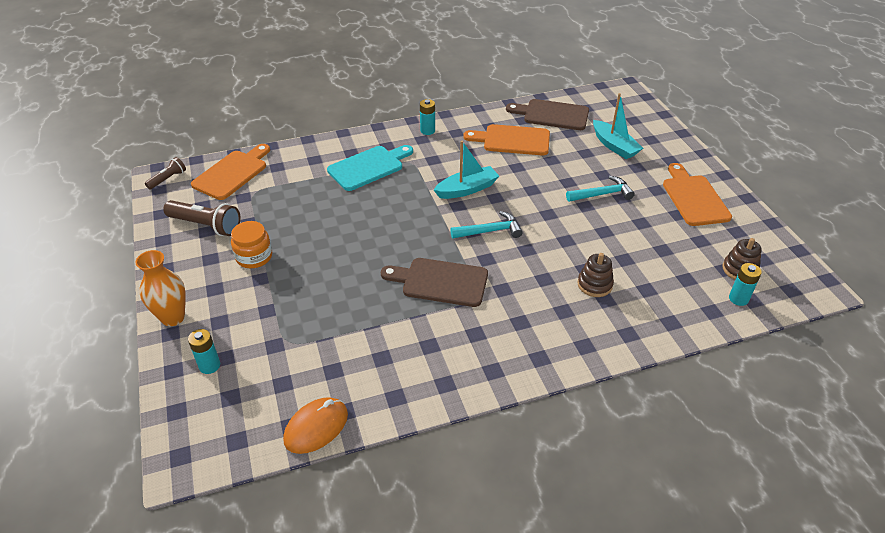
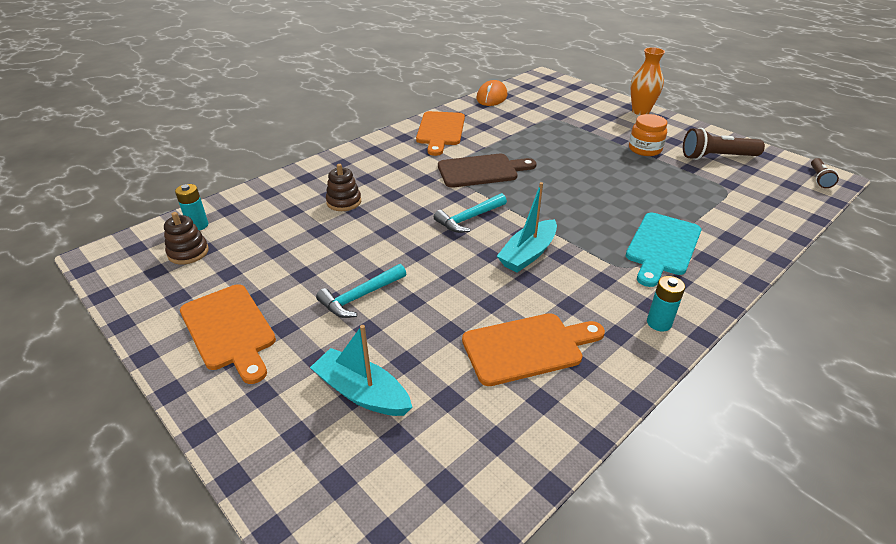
camera: 155 degrees right, 5 degrees down
turquoise battery [188,329,220,374] -> none
orange cutting board [191,144,270,200] -> orange cutting board moved to [416,111,465,156]
brown cutting board [506,99,589,130] -> none

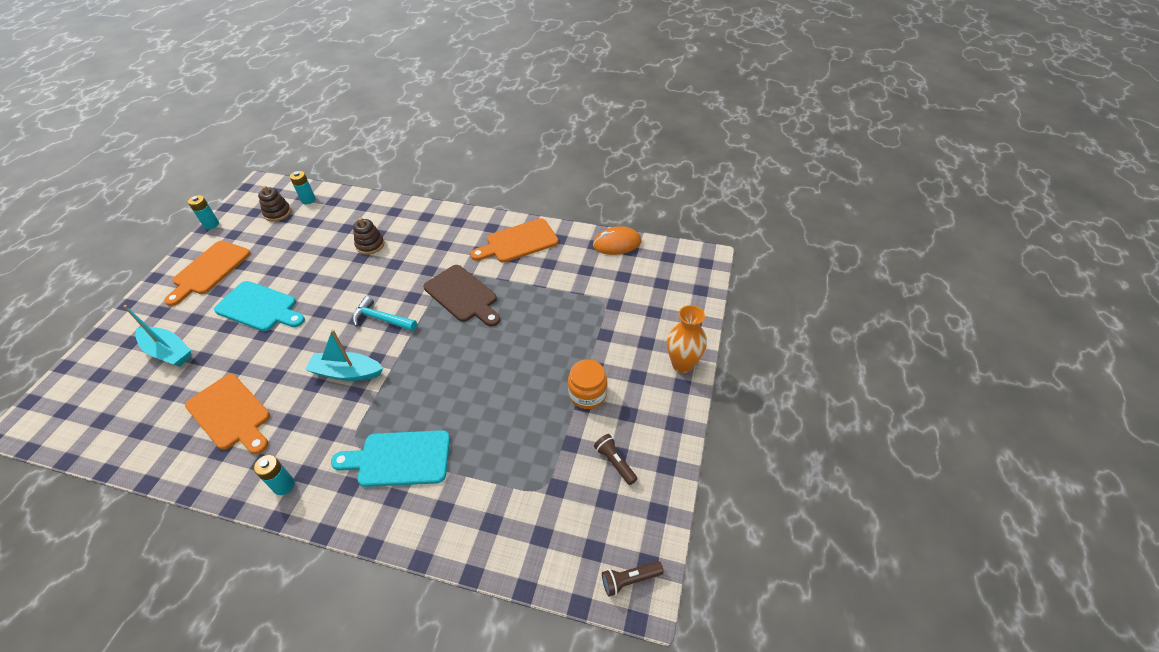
camera: 60 degrees right, 10 degrees up
turquoise boat [310,325,412,416] -> turquoise boat turned 120 degrees clockwise [123,305,191,367]
turquoise hammer [316,264,406,318] -> turquoise cutting board [214,281,305,331]
brown flashlight [683,128,765,160] -> brown flashlight [594,434,638,485], size x0.57
none -> turquoise battery [188,195,219,229]

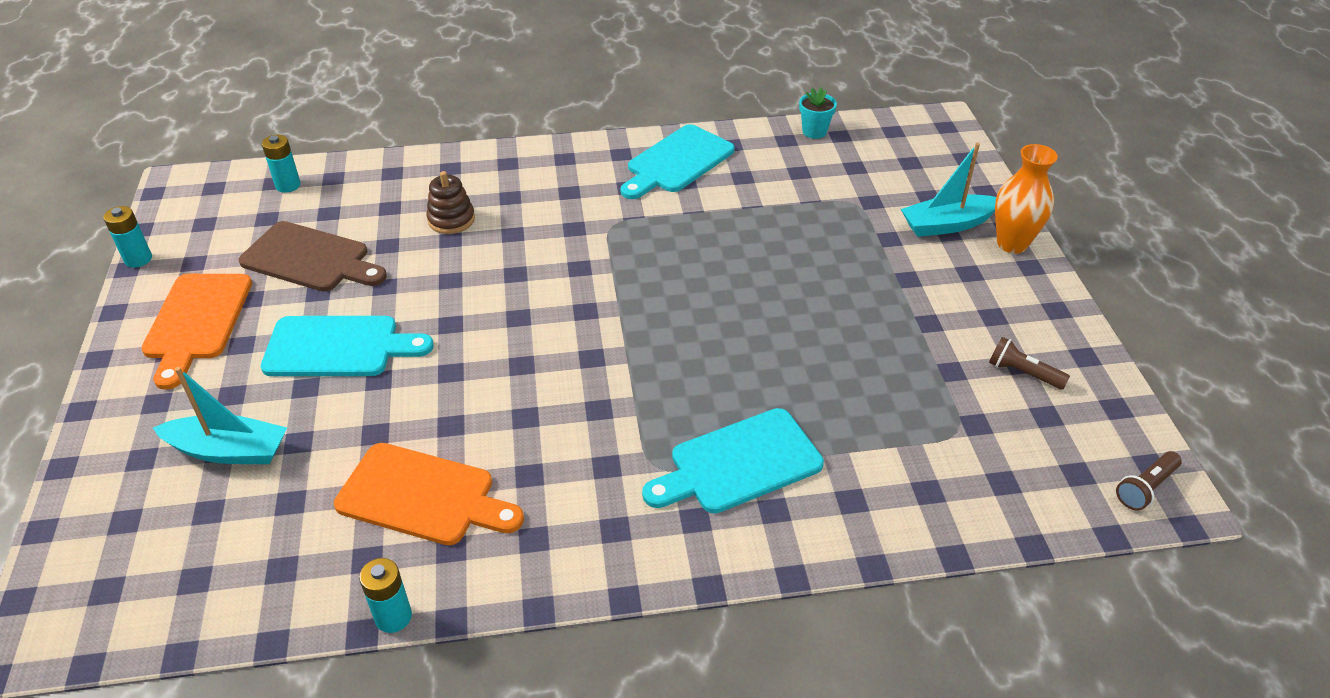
camera: 25 degrees left, 5 degrees down
turquoise battery [254,455,295,495] -> turquoise battery moved to [359,558,412,633]
brown stacking toy [258,186,291,222] -> none
turquoise boat [305,330,383,381] -> turquoise boat moved to [901,143,996,237]
turquoise hammer [352,296,417,331] -> none
brown cutting board [423,265,500,327] -> brown cutting board moved to [239,221,387,292]
orange cutting board [470,218,559,263] -> turquoise cutting board [621,124,735,199]
orange jar [568,359,608,409] -> none
orange mouse [593,226,641,255] -> turquoise flower pot [799,87,837,139]

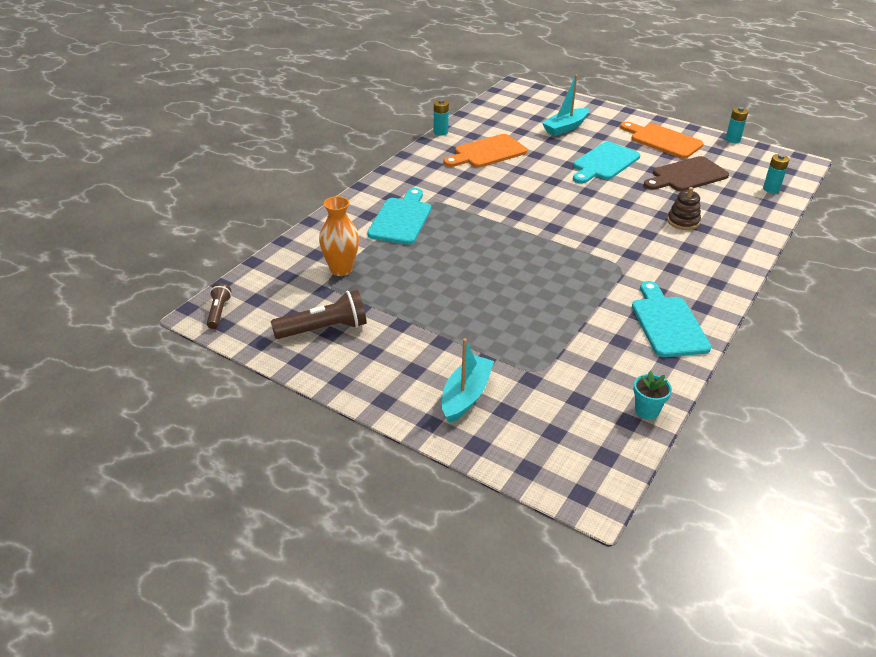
camera: 130 degrees right, 5 degrees down
brown flashlight [989,337,1070,389] -> brown flashlight [271,290,367,339], size x1.75
orange vase [995,144,1058,254] -> orange vase moved to [319,196,359,276]

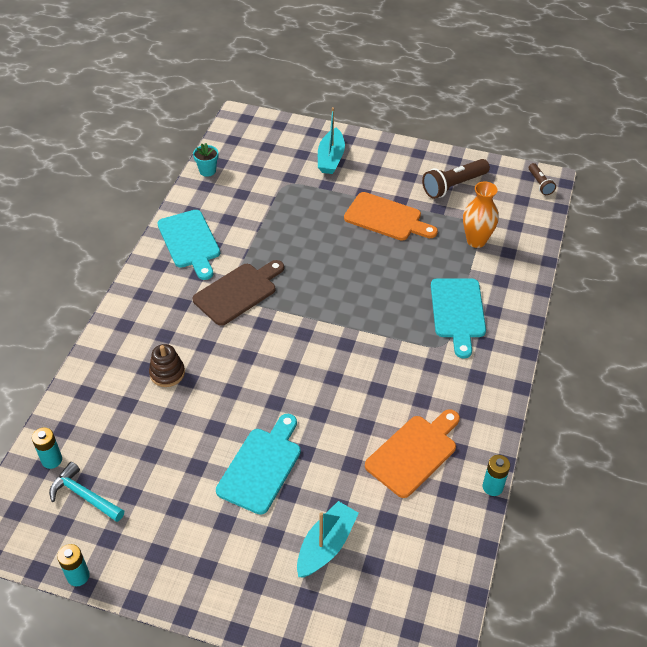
camera: 165 degrees right, 10 degrees up
orange cutting board [620,122,704,159] -> orange cutting board moved to [344,192,438,241]
brown cutting board [644,156,729,191] -> brown cutting board moved to [192,260,284,326]
none -> turquoise hammer [49,462,124,522]

